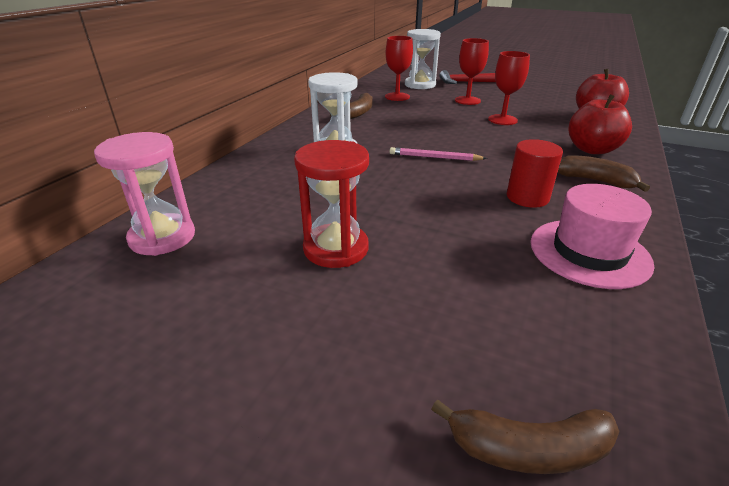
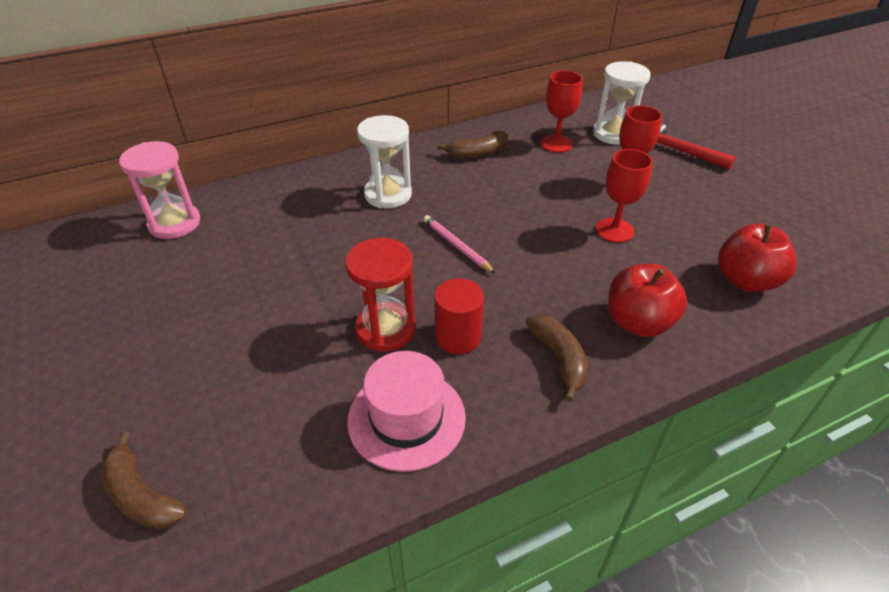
camera: 40 degrees right, 10 degrees up
red hourglass [294,140,369,268] -> red hourglass moved to [345,238,416,352]

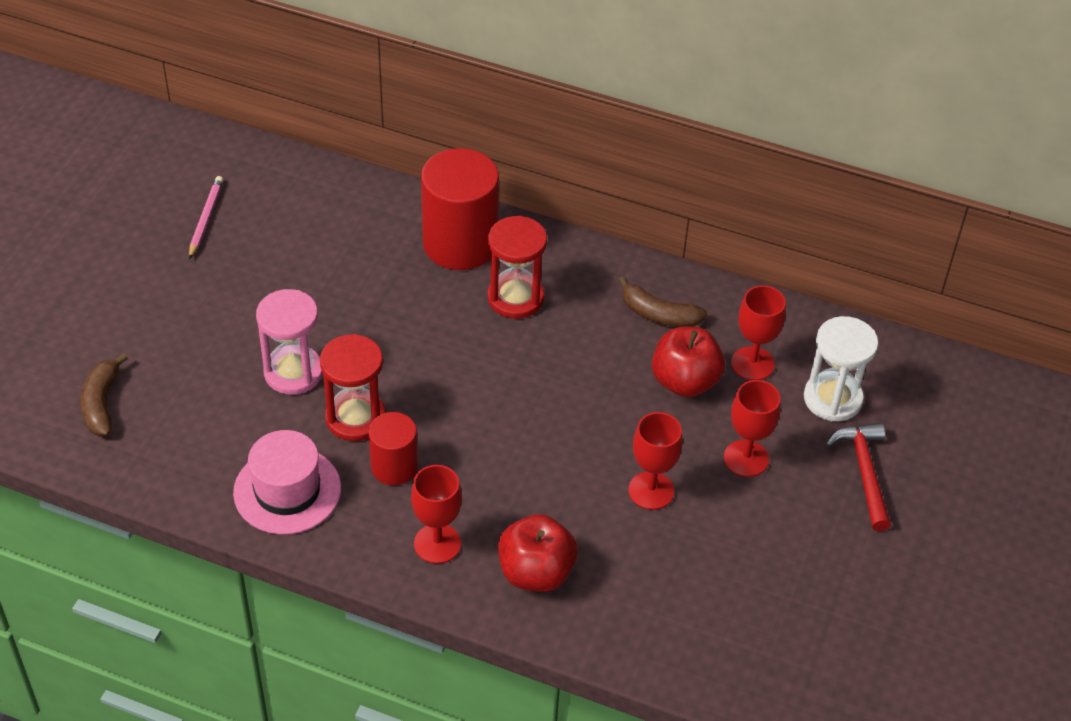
camera: 45 degrees right, 5 degrees up
pink hourglass [119,141,200,239] -> pink hourglass moved to [256,289,323,395]
white hourglass [357,115,412,208] -> red hourglass [488,216,547,319]
pink pencil [423,215,496,274] -> pink pencil moved to [189,176,223,259]
brown banana [526,314,588,402] -> red goblet [411,465,462,564]
red apple [718,224,797,292] -> red apple moved to [652,327,725,397]
none -> red cylinder [421,148,499,270]

